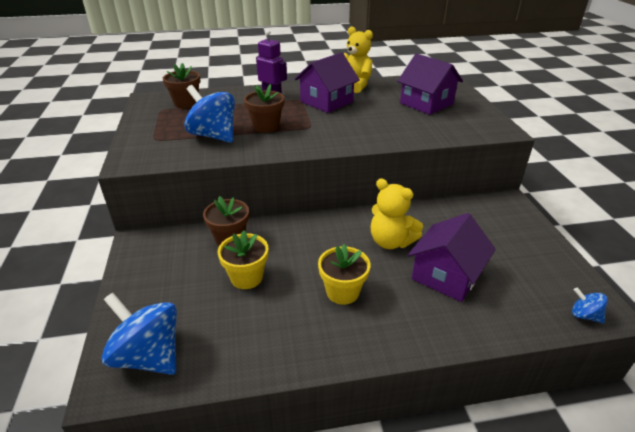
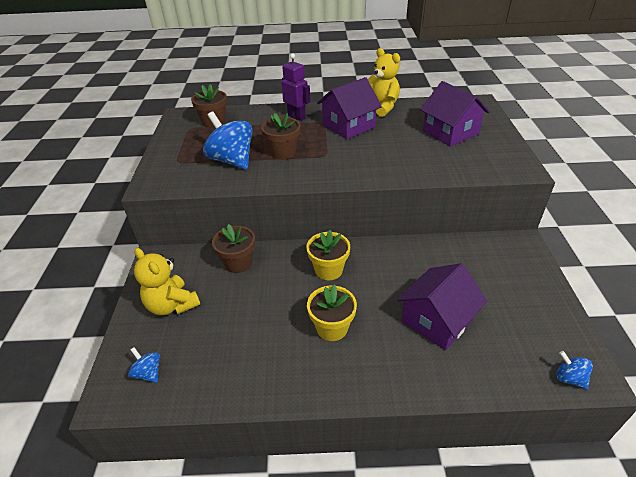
camera: 10 degrees right, 5 degrees up
blue spinning top [102,293,177,375] -> blue spinning top [128,347,160,383], size x0.48
yellow flower pot [218,231,268,289] -> yellow flower pot moved to [306,230,350,280]
yellow teddy bear [371,179,423,249] -> yellow teddy bear moved to [134,248,200,315]

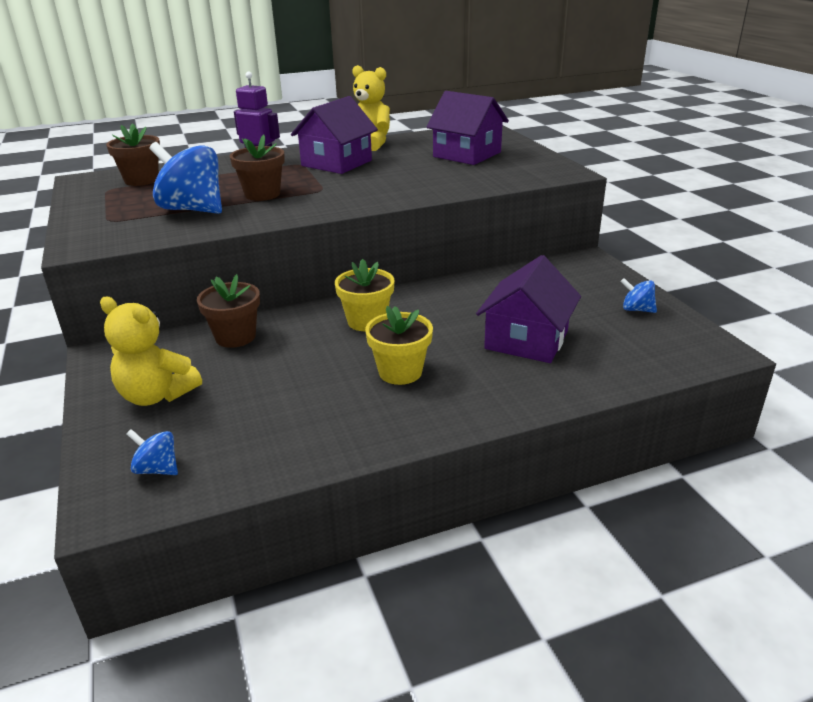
camera: 20 degrees left, 10 degrees down
blue spinning top [556,351,593,389] -> blue spinning top moved to [621,278,657,313]

